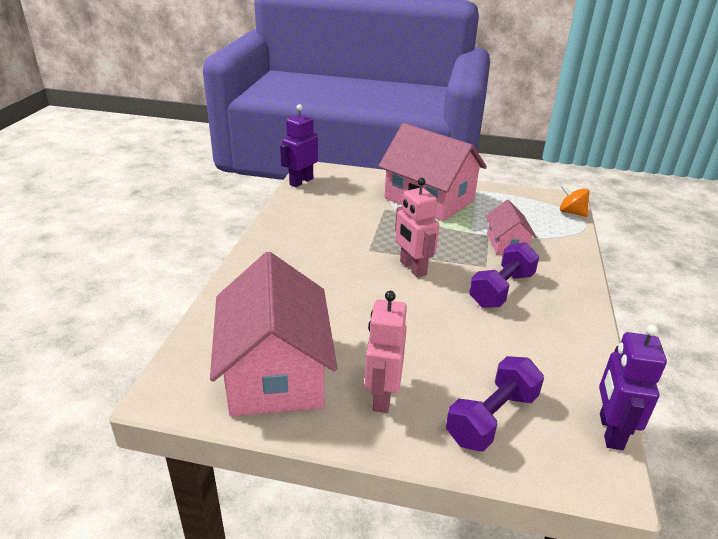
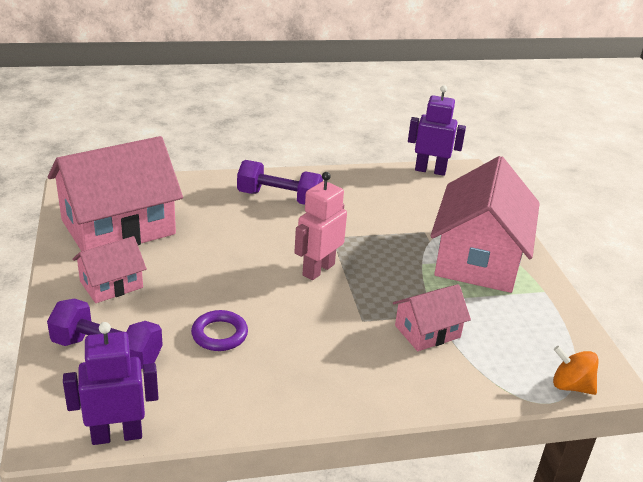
camera: 65 degrees right, 0 degrees up
pink robot [365,291,407,413] -> pink house [73,236,147,303]
purple dumbbell [469,242,540,308] -> purple dumbbell moved to [237,160,323,205]
orange spinning top [560,184,590,217] -> orange spinning top turned 75 degrees counterclockwise [553,346,599,395]
none -> purple ring [191,310,248,351]

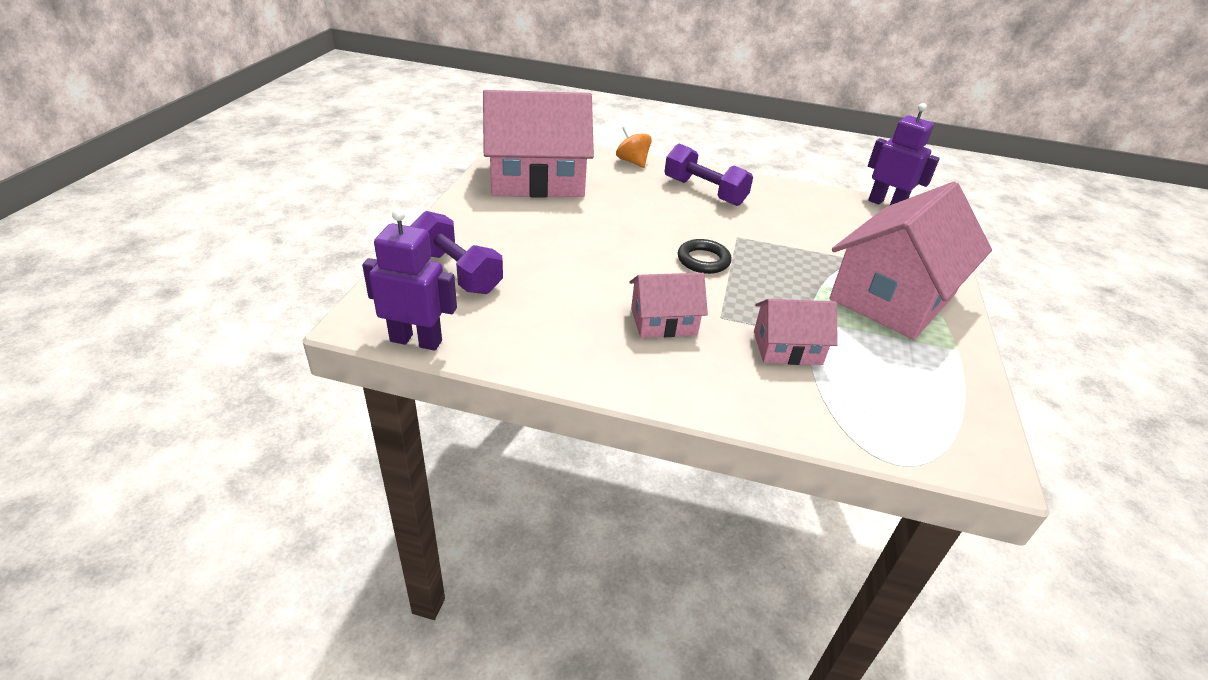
camera: 25 degrees right, 5 degrees up
pink house [73,236,147,303] -> pink house moved to [629,273,708,338]
purple ring [191,310,248,351] -> none
pink robot [294,172,347,280] -> black ring [678,239,732,274]
orange spinning top [553,346,599,395] -> orange spinning top moved to [616,126,652,168]

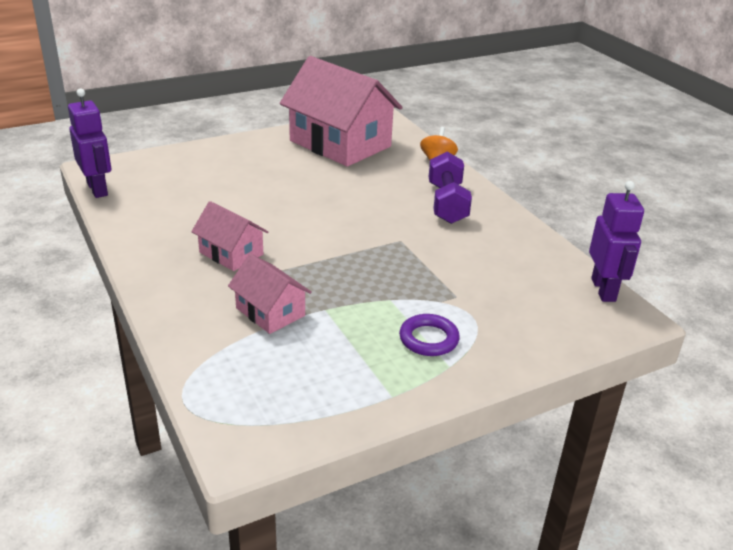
camera: 50 degrees right, 5 degrees down
purple dumbbell [411,211,503,294] -> none
black ring [678,239,732,274] -> none
pink house [830,182,992,340] -> purple ring [399,314,460,356]

